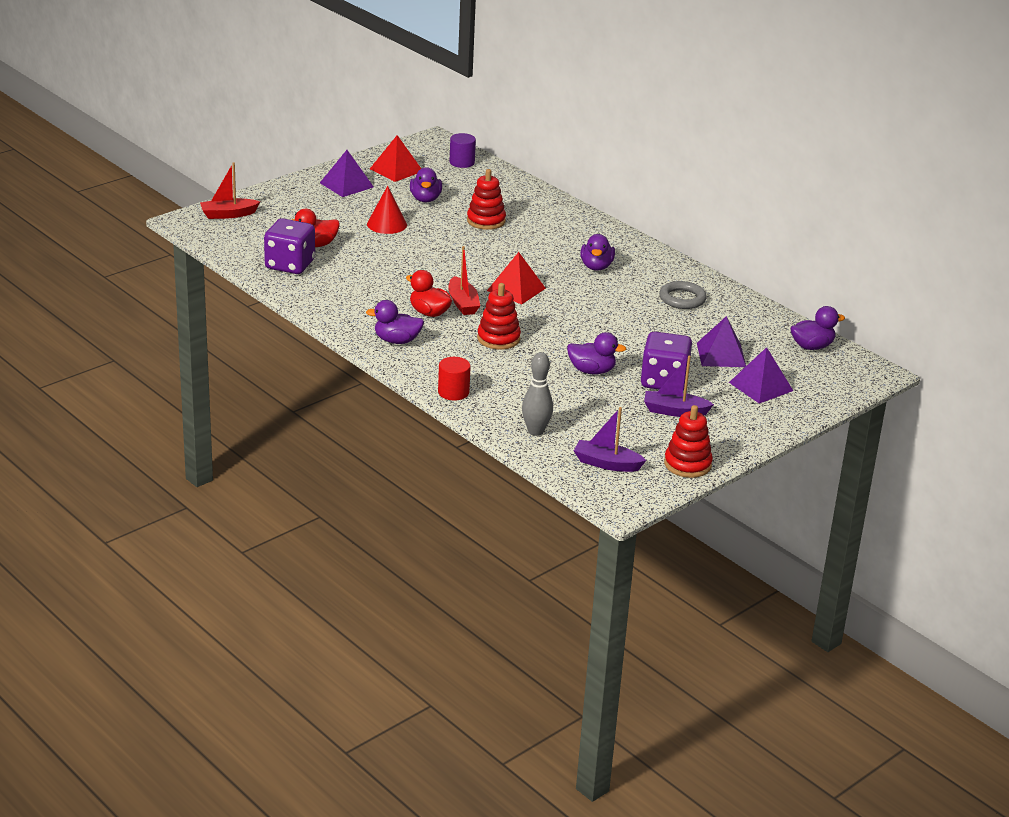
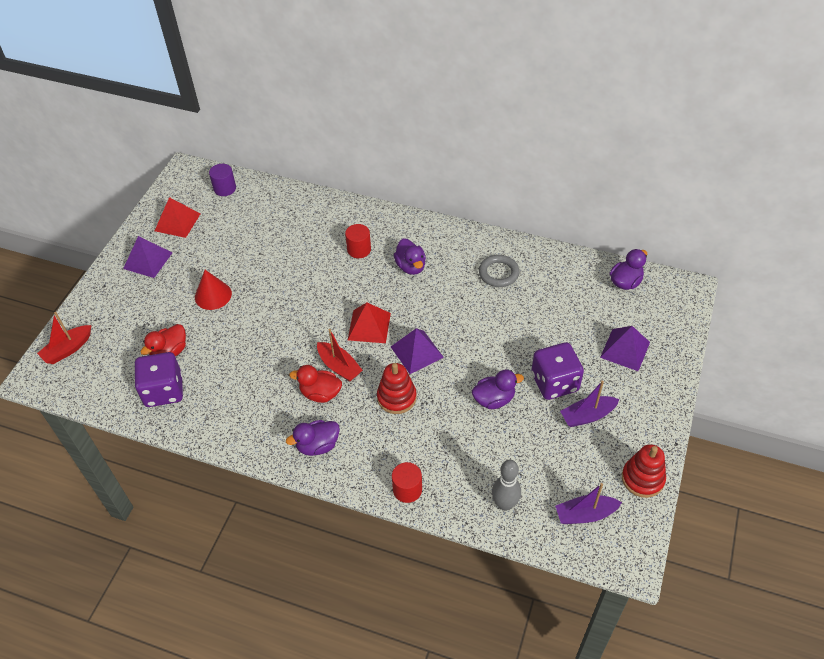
camera: 25 degrees left, 20 degrees up
purple duck [410,167,442,203] -> none
red stacking toy [467,169,506,230] -> none
purple pyramid [697,316,746,367] -> purple pyramid moved to [391,328,444,374]
none -> red cylinder [345,224,371,258]

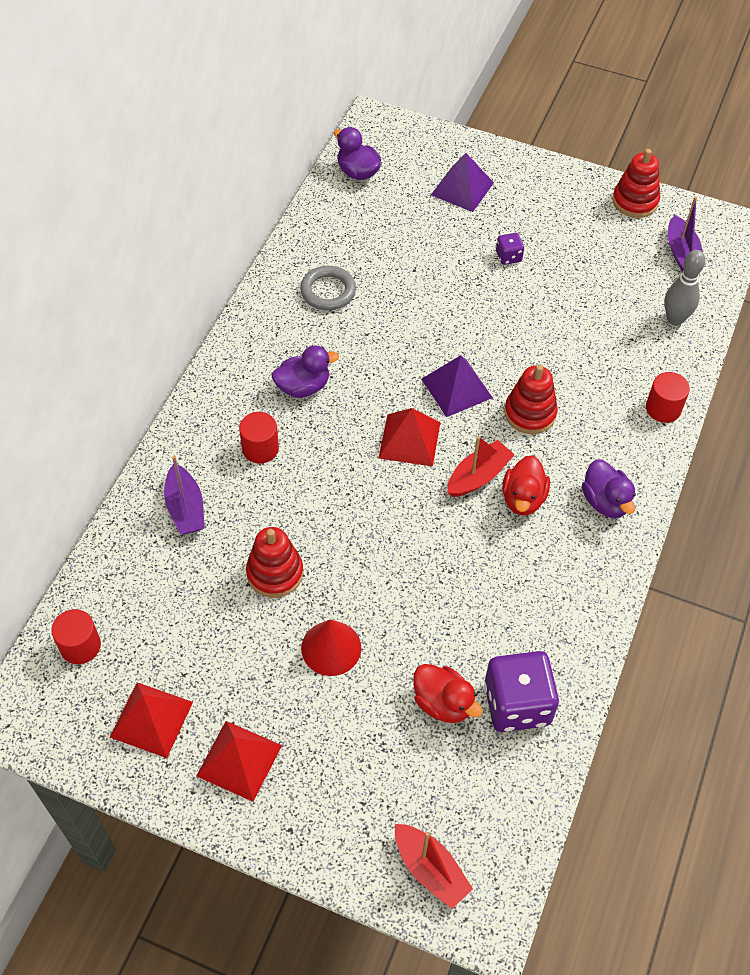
camera: 90 degrees left, 5 degrees up
purple pyramid [123,236,172,278] -> red pyramid [196,721,282,802]
purple cylinder [209,164,236,196] -> red cylinder [51,609,101,664]
purple duck [472,370,524,409] -> none
purple dice [531,342,584,400] -> purple dice [496,233,524,265], size x0.47
purple boat [560,381,619,427] -> purple boat moved to [164,456,205,534]
none -> red stacking toy [246,527,303,598]

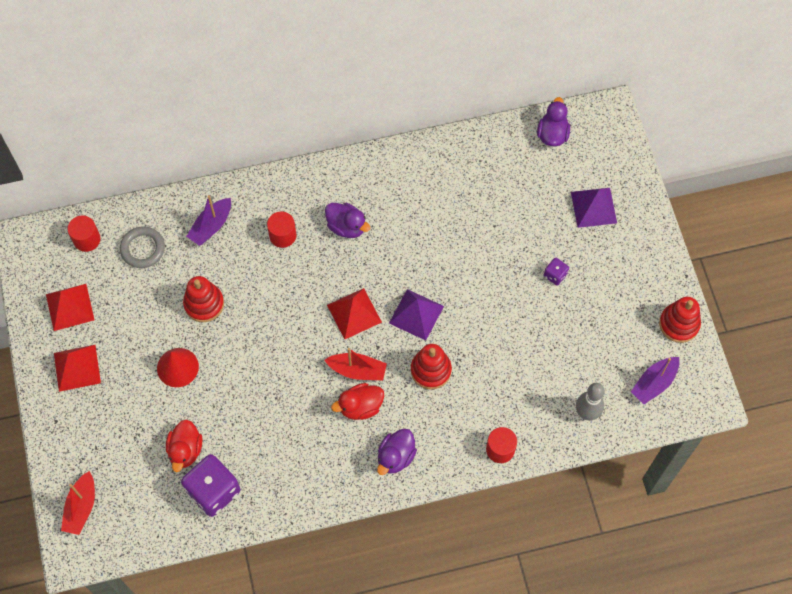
camera: 55 degrees right, 10 degrees up
grey ring [300,266,356,311] -> grey ring moved to [120,226,165,268]

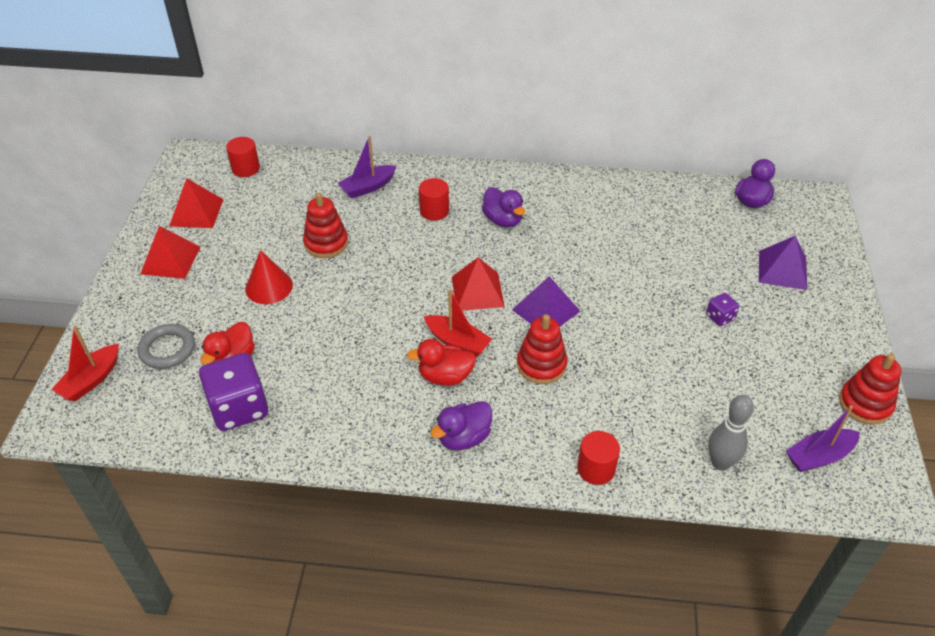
camera: 20 degrees right, 20 degrees down
grey ring [120,226,165,268] -> grey ring moved to [137,324,195,369]

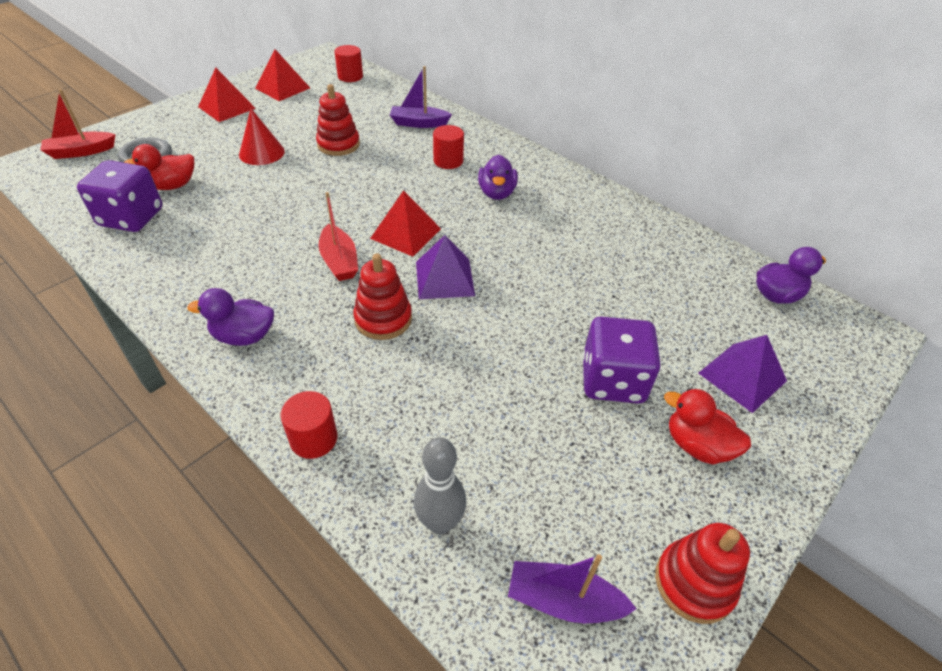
camera: 35 degrees right, 0 degrees up
red duck [407,339,476,386] -> red duck moved to [664,388,751,464]
purple dice [706,293,739,326] -> purple dice [582,317,660,404], size x2.13

